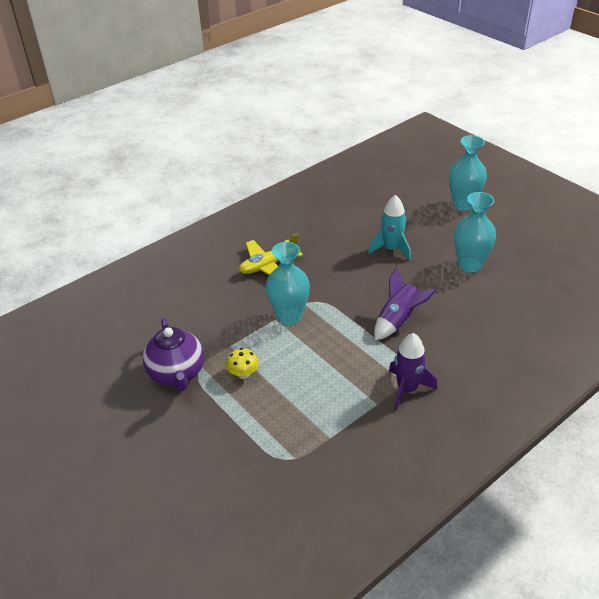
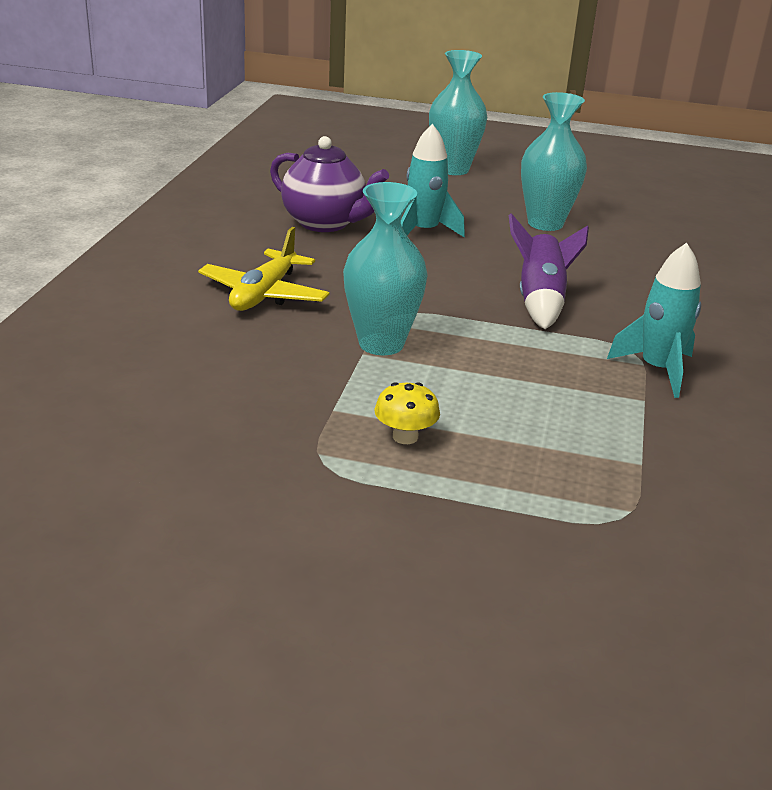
camera: 40 degrees left, 10 degrees down
purple teapot [143,318,204,391] -> purple teapot moved to [270,136,389,232]
purple rocket [389,333,437,411] -> turquoise rocket [607,243,701,398]

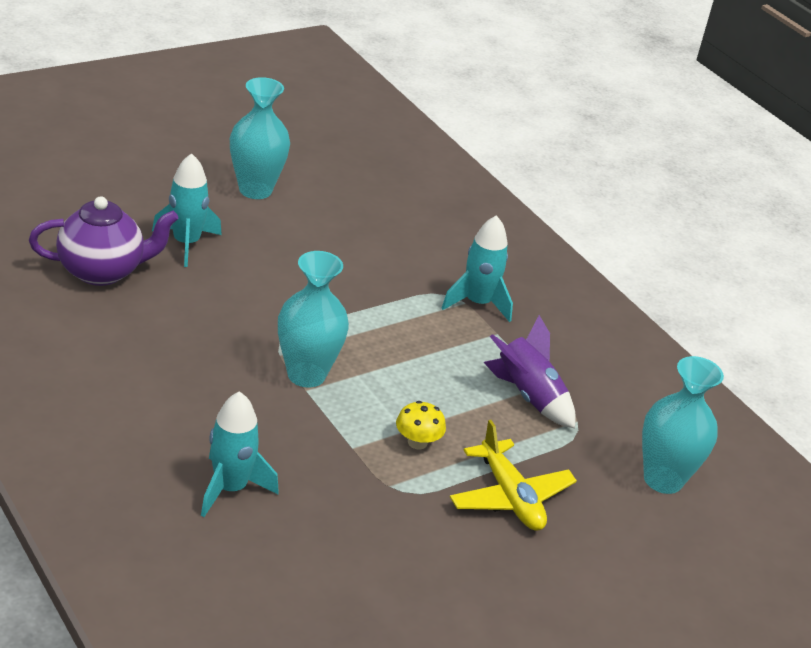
camera: 50 degrees left, 5 degrees up
yellow plane [198,227,330,311] -> yellow plane moved to [450,420,577,531]
turquoise vase [429,50,487,175] -> turquoise vase moved to [642,356,724,494]
purple rocket [509,213,589,329] -> purple rocket moved to [483,315,576,428]
none -> turquoise rocket [201,391,279,517]

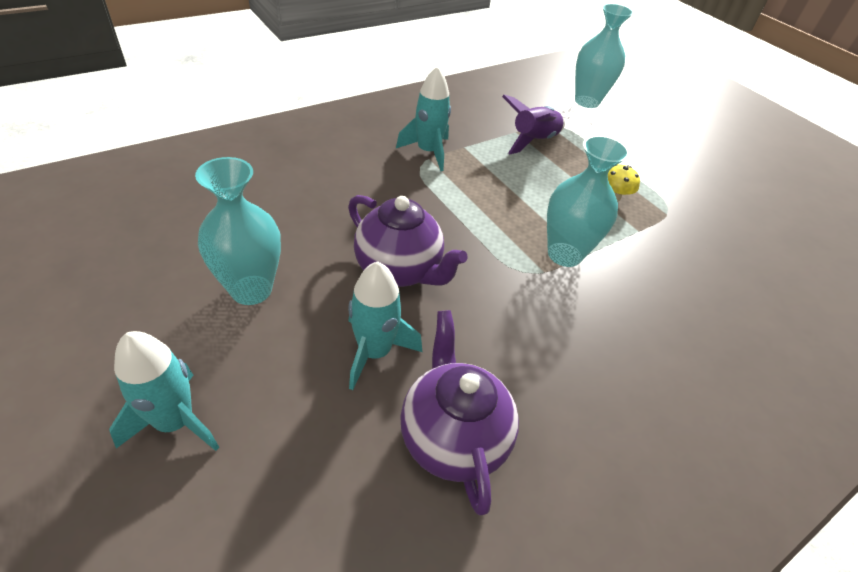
camera: 90 degrees left, 10 degrees up
turquoise rocket [201,391,279,517] -> turquoise rocket moved to [109,331,219,451]
yellow plane [450,420,577,531] -> none
none -> purple teapot [348,195,468,287]

